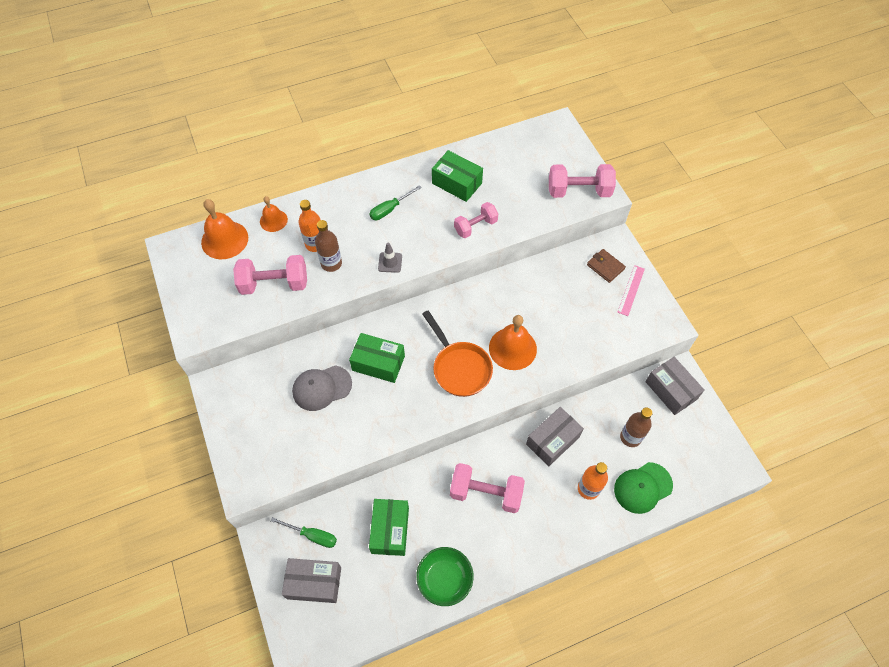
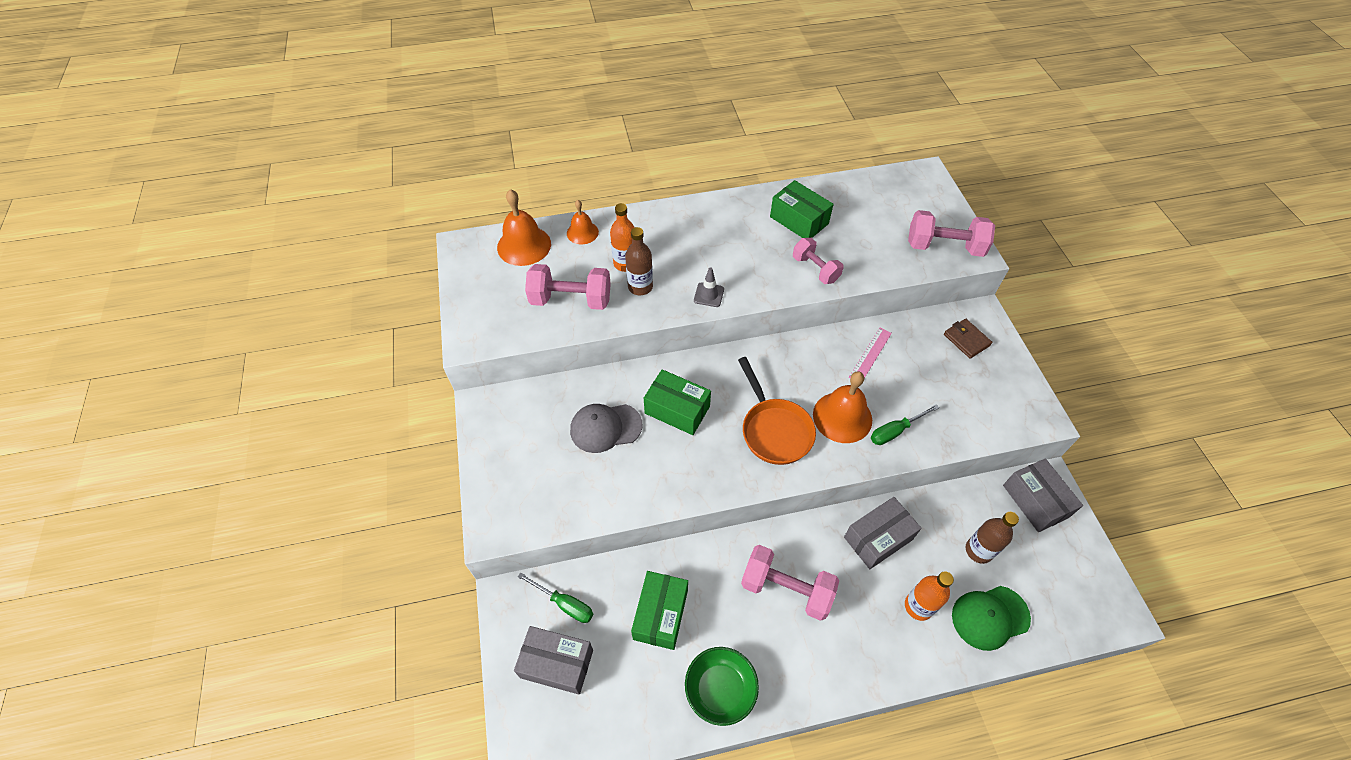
camera: 10 degrees right, 5 degrees down
green screwdriver [370,185,422,220] -> green screwdriver moved to [871,405,939,445]
pink dumbbell [454,202,498,238] -> pink dumbbell turned 75 degrees clockwise [793,238,844,284]
pink ruler [617,265,645,316] -> pink ruler moved to [849,328,892,378]

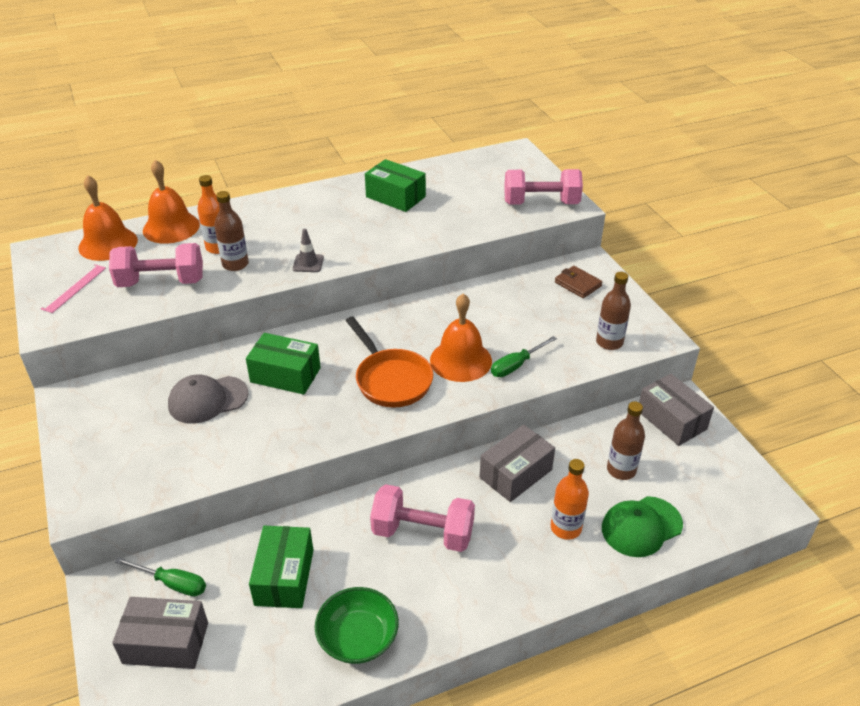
camera: 10 degrees left, 15 degrees down
orange bell [567,200,599,244] -> orange bell [143,160,200,244], size x1.66
pink dumbbell [793,238,844,284] -> none
pink ruler [849,328,892,378] -> pink ruler moved to [41,264,106,313]
none -> brown bottle [596,272,631,350]

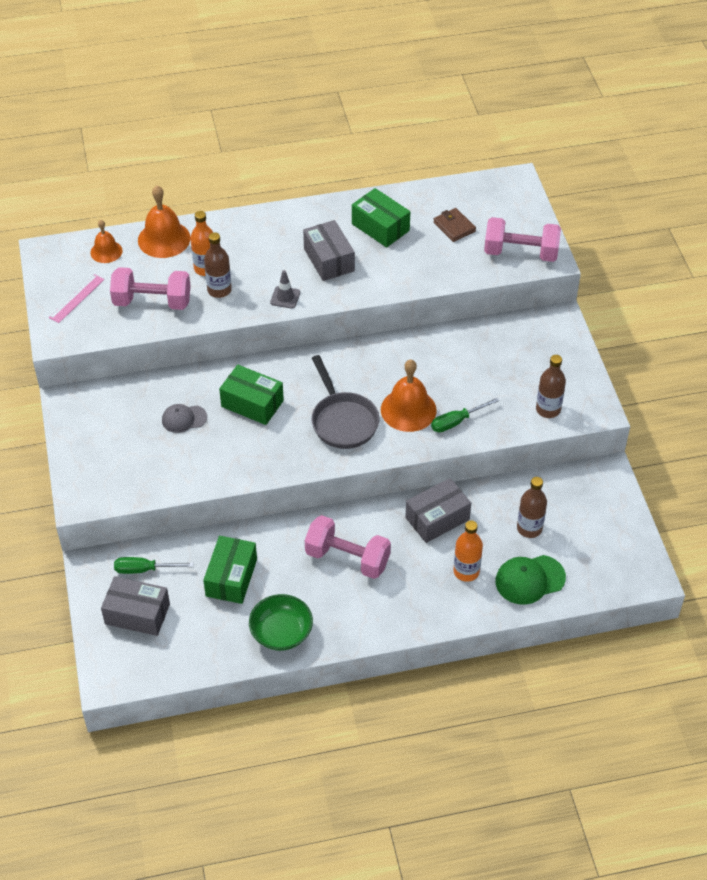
camera: 10 degrees right, 10 degrees up
orange bell [79,175,138,261] -> orange bell [90,220,122,263], size x0.60
green screwdriver [115,557,206,597] -> green screwdriver turned 150 degrees clockwise [114,557,194,574]
grey cap [168,375,248,424] -> grey cap [162,404,207,433], size x0.66
orange pan [346,317,433,408] -> grey pan [311,355,380,449]
brown wallet [555,266,602,298] -> brown wallet moved to [433,208,476,242]
grey box [639,374,714,446] -> grey box moved to [303,220,355,281]

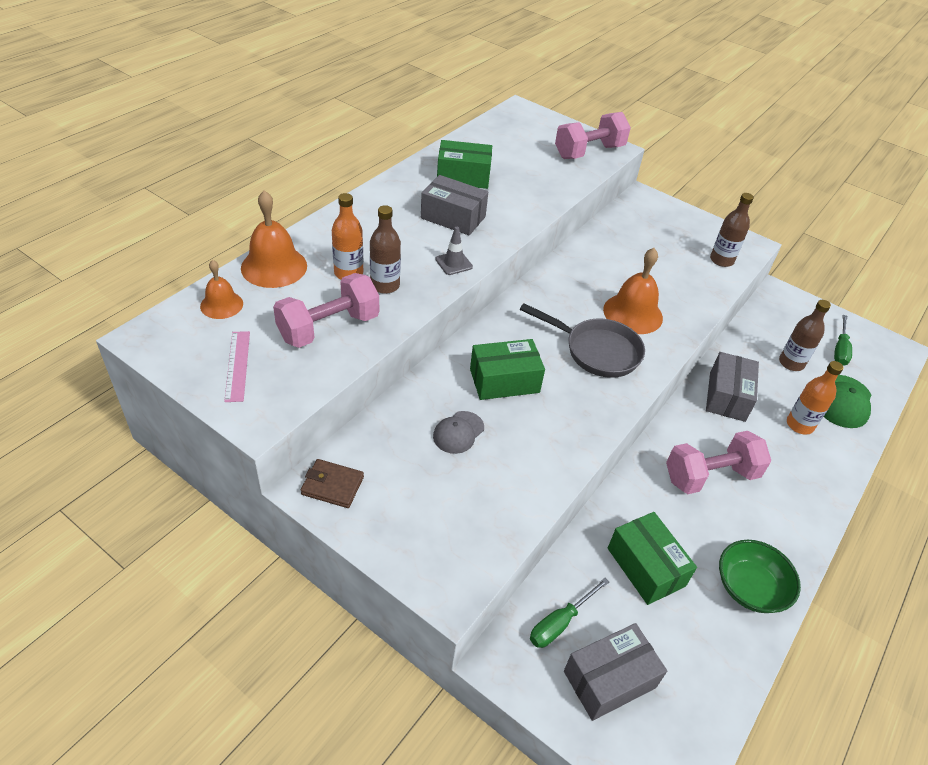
camera: 45 degrees left, 5 degrees down
green screwdriver [431,398,499,432] -> green screwdriver moved to [834,315,852,365]
brown wallet [433,208,476,242] -> brown wallet moved to [301,459,364,508]

